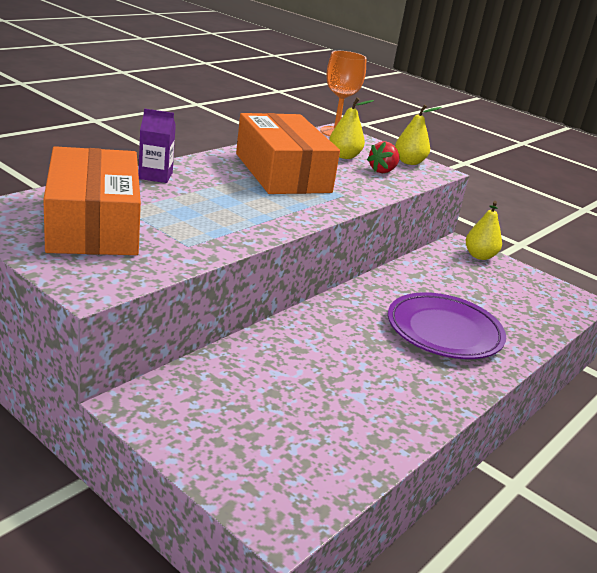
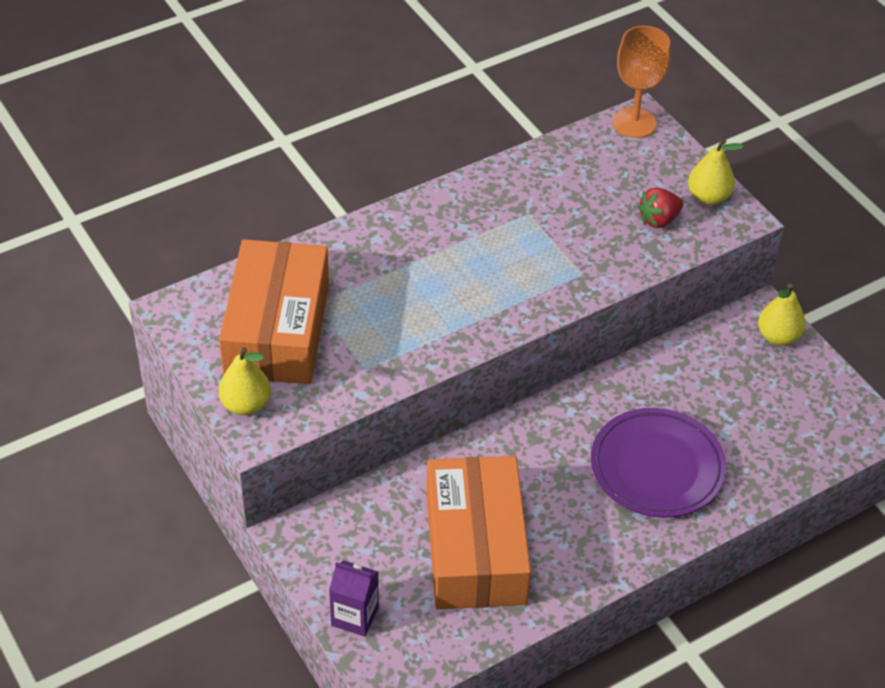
camera: 20 degrees right, 20 degrees up
purple carton [138,108,176,183] -> purple carton moved to [329,560,379,637]
orange box [236,113,340,194] -> orange box moved to [426,456,531,609]
yellow pear [329,97,374,159] -> yellow pear moved to [218,347,271,415]

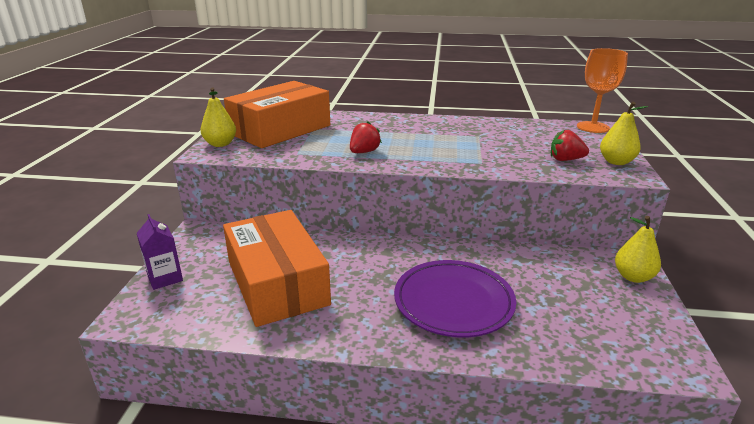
camera: 40 degrees right, 20 degrees down
orange box [426,456,531,609] -> orange box turned 60 degrees counterclockwise [223,210,331,327]
none -> red strawberry [350,121,382,153]

